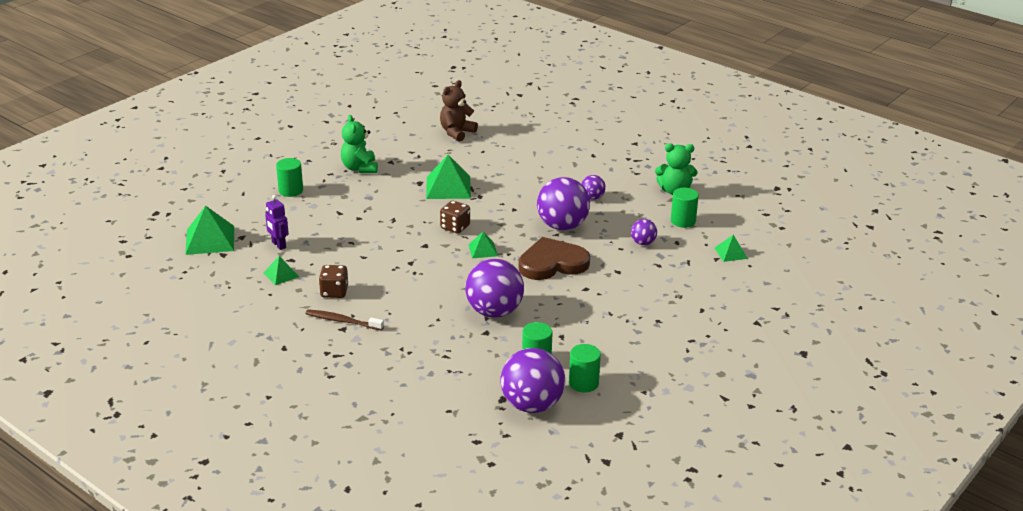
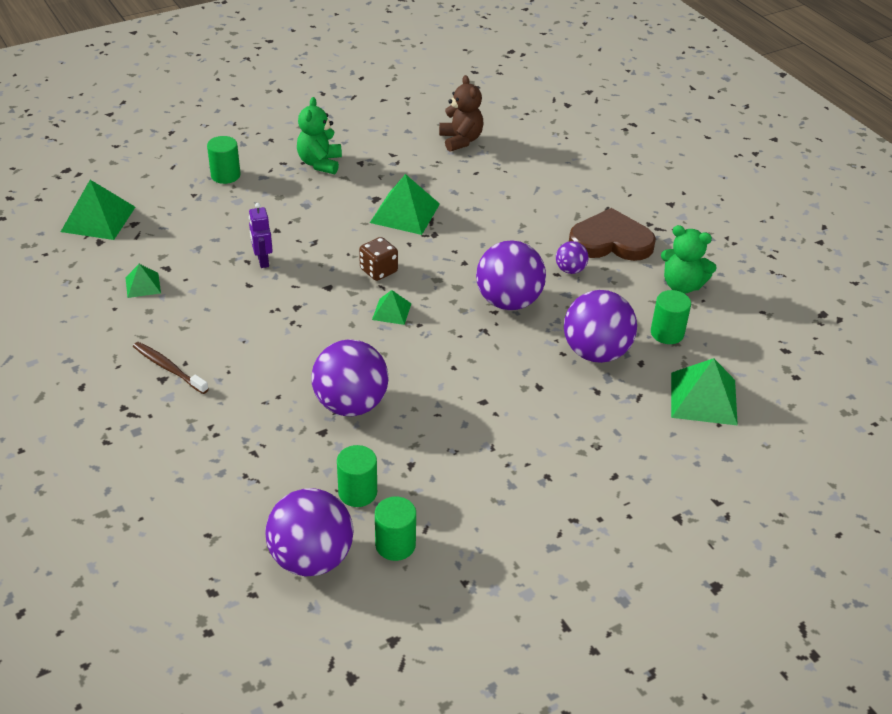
camera: 20 degrees right, 10 degrees up
purple robot [265,195,289,250] -> purple robot moved to [249,203,273,268]
brown dice [319,265,348,298] -> none
brown teddy bear [440,80,478,142] -> brown teddy bear turned 105 degrees clockwise [439,75,484,152]
brown heart [519,237,590,280] -> brown heart moved to [569,208,656,261]
purple ball [631,219,657,245] -> purple ball [564,290,637,363], size x2.04
green pyramid [715,235,748,262] -> green pyramid [671,358,738,426], size x1.83

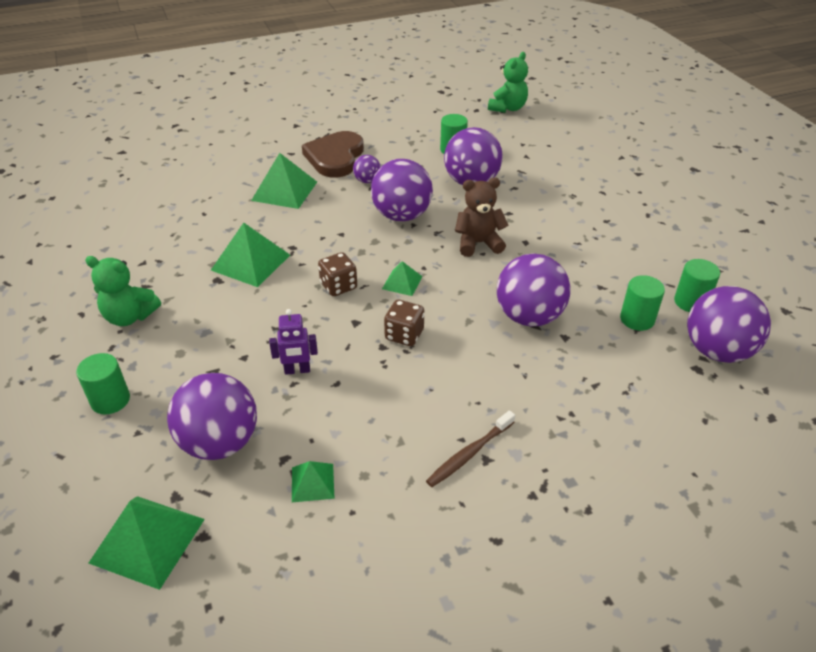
camera: 80 degrees left, 0 degrees up
brown teddy bear [439,75,484,152] -> brown teddy bear moved to [455,178,509,257]
green teddy bear [661,225,717,294] -> green teddy bear moved to [488,52,528,113]
green pyramid [671,358,738,426] -> green pyramid moved to [251,153,317,209]
none -> purple ball [167,373,257,460]
none -> brown dice [384,300,424,346]

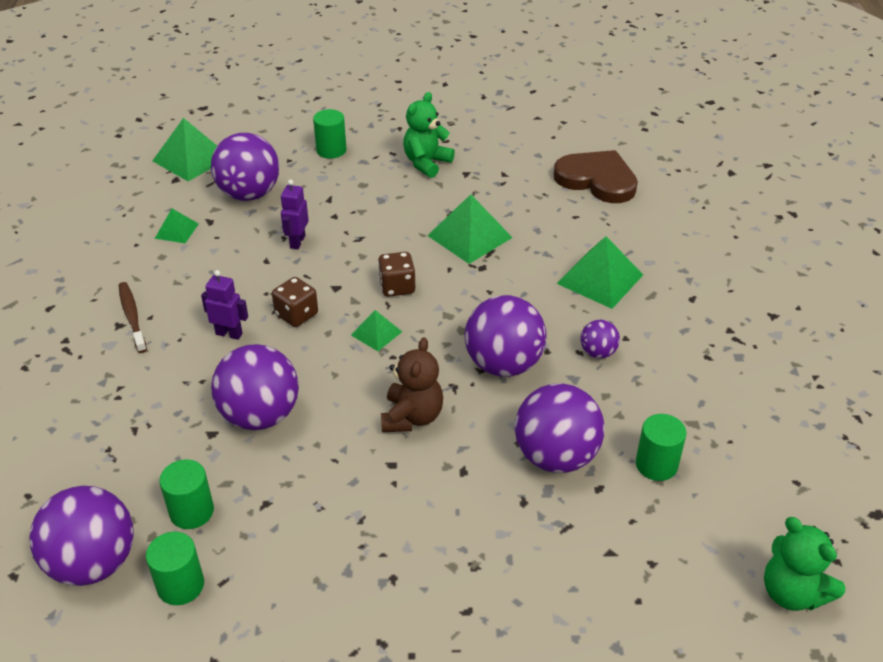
camera: 110 degrees right, 0 degrees up
brown heart [302,131,364,178] -> brown heart moved to [554,150,638,203]
none -> purple robot [201,270,248,340]

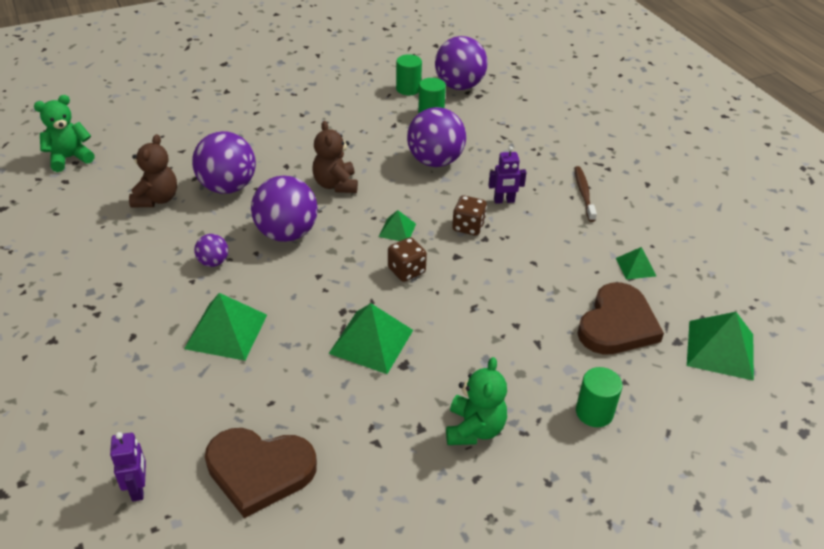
camera: 155 degrees right, 0 degrees up
brown toothbrush [119,282,147,353] -> brown toothbrush turned 135 degrees counterclockwise [575,166,597,222]
purple ball [211,133,279,201] -> brown heart [577,283,664,355]
purple robot [281,180,309,249] -> purple robot moved to [110,432,146,501]
green cylinder [636,414,686,481] -> brown teddy bear [129,134,177,207]
green teddy bear [764,517,846,611] -> green teddy bear turned 60 degrees counterclockwise [34,95,95,172]

